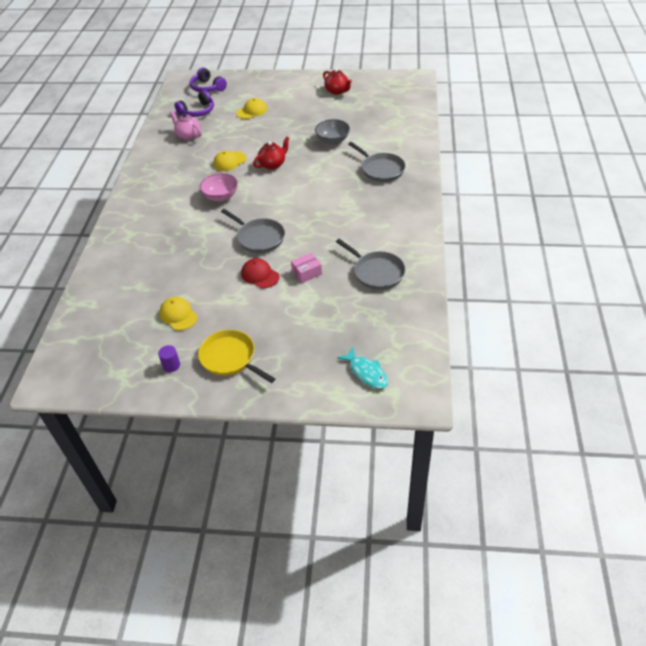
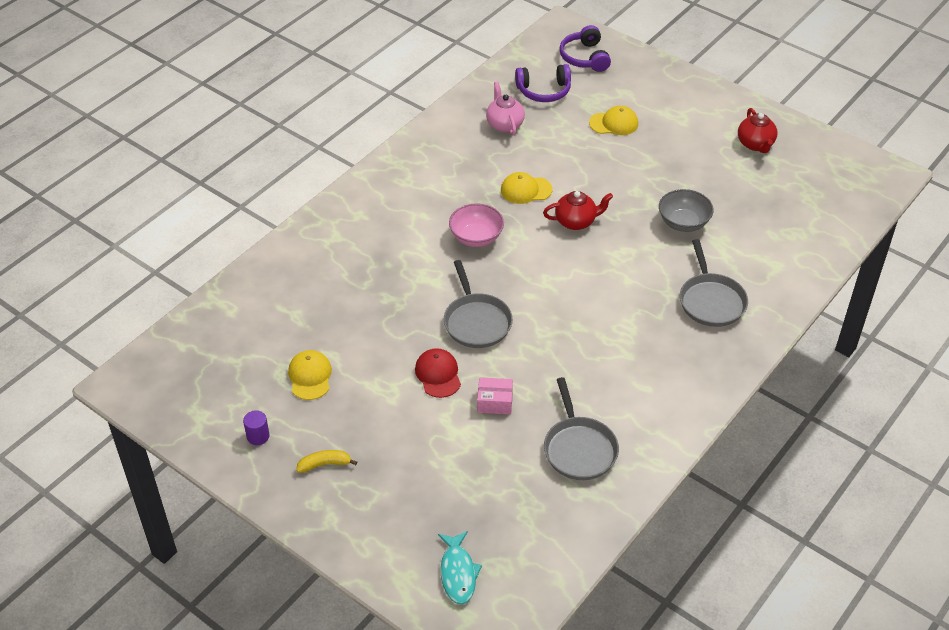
camera: 30 degrees right, 0 degrees up
yellow pan [198,330,275,383] -> yellow banana [296,450,357,473]

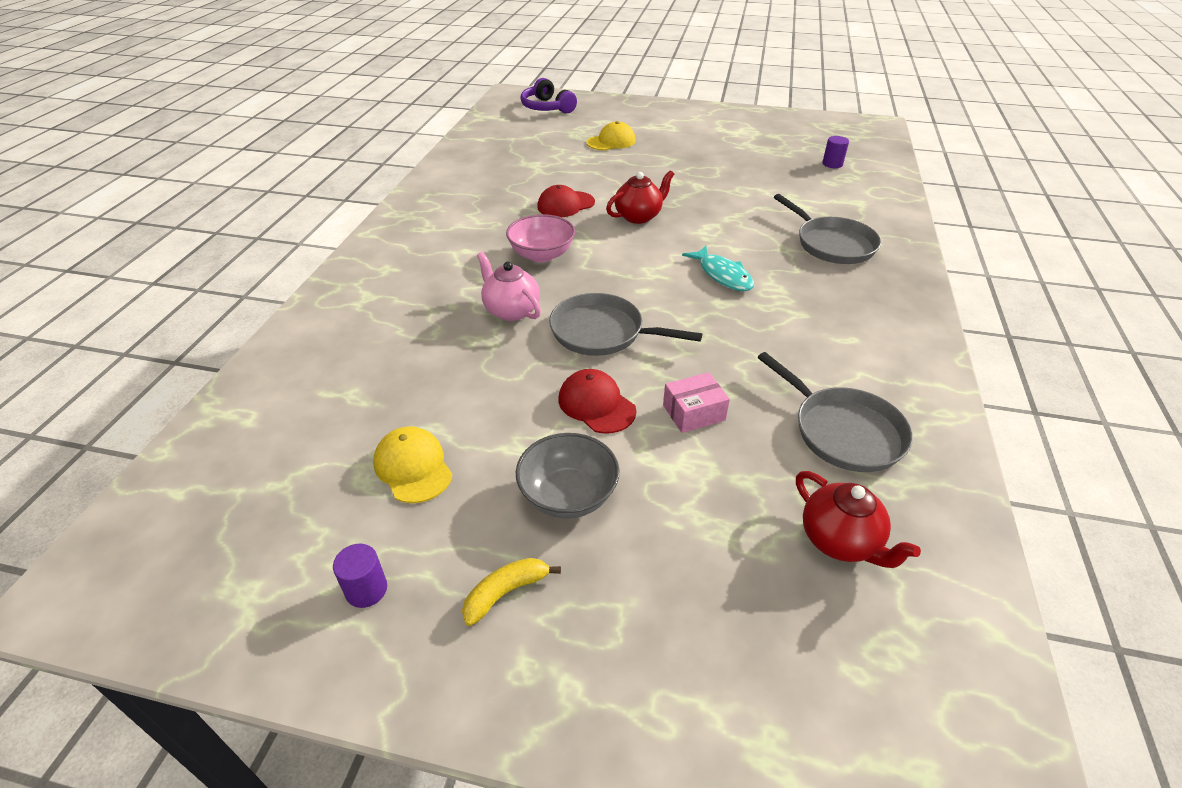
camera: 25 degrees left, 5 degrees down
turquoise fish [438,531,482,605] -> turquoise fish moved to [682,246,754,291]
grey pan [444,260,513,348] -> grey pan turned 150 degrees clockwise [549,293,702,356]
pink teapot [486,82,525,135] -> pink teapot moved to [477,252,541,321]
yellow cap [501,172,553,204] -> red cap [537,185,595,217]
purple headphones [515,64,571,102] -> none
grey bowl [659,189,714,232] -> grey bowl moved to [516,433,620,519]
red teapot [738,108,777,153] -> red teapot moved to [796,471,921,568]
none -> purple cylinder [822,136,849,168]

